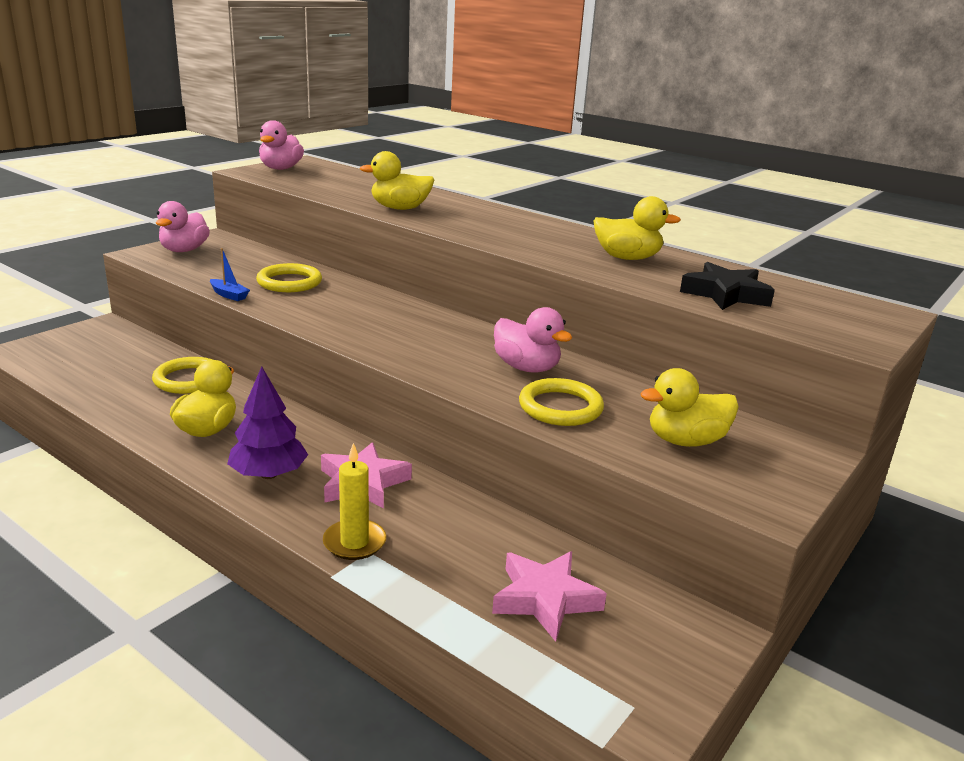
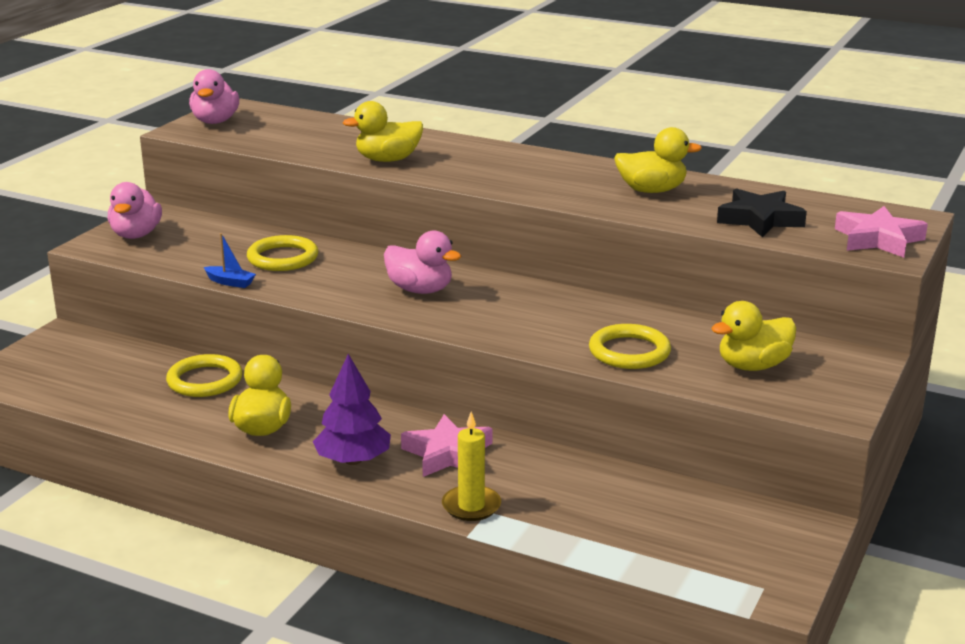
camera: 10 degrees left, 0 degrees up
pink star [492,551,607,642] -> pink star moved to [835,206,928,258]
pink duck [494,307,572,373] -> pink duck moved to [384,230,461,294]

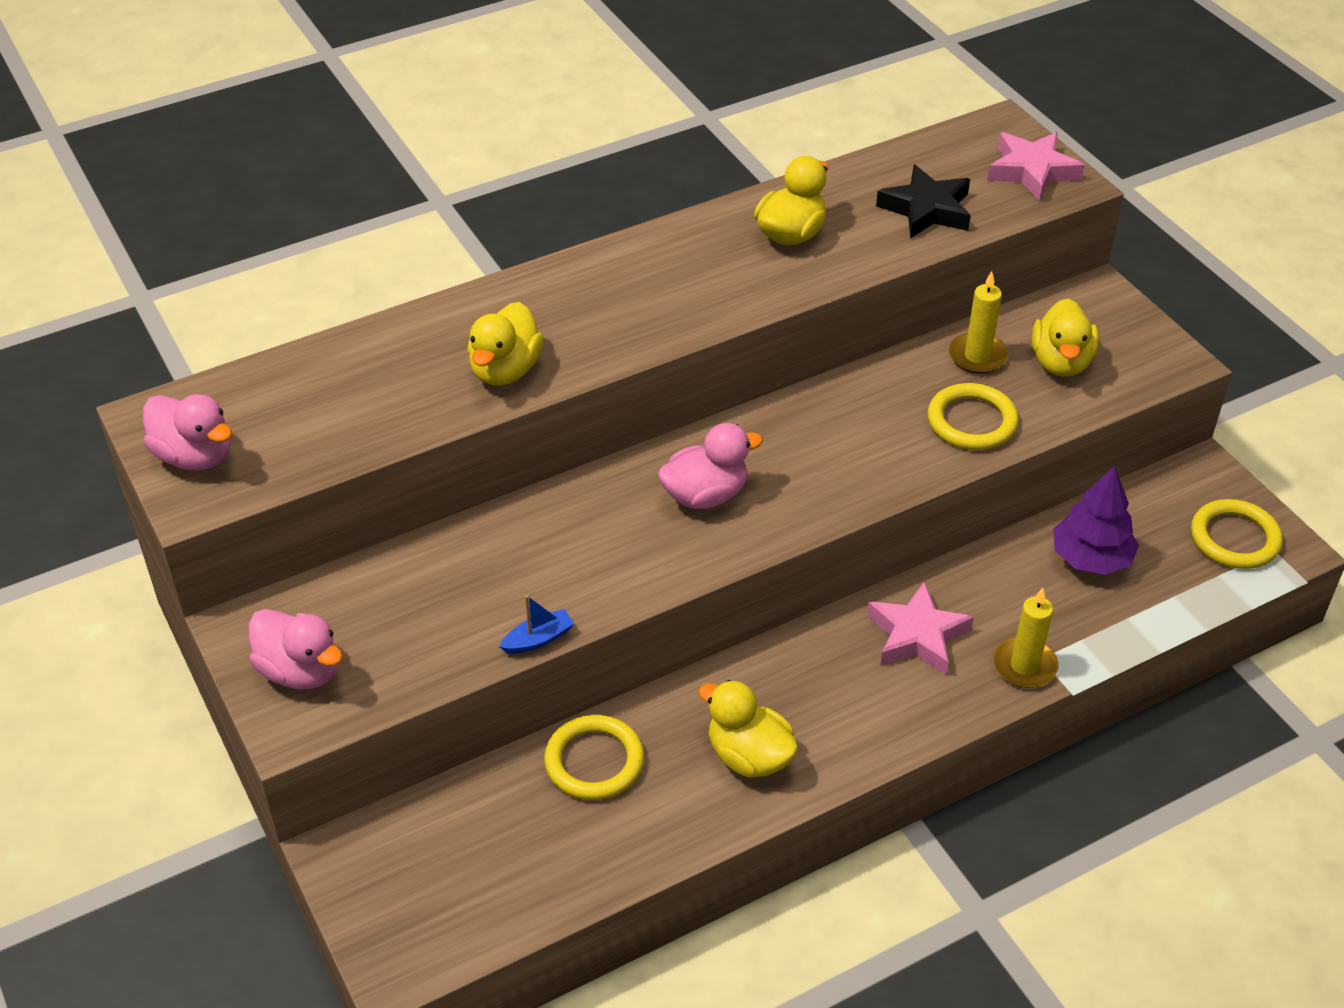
camera: 55 degrees left, 20 degrees up
yellow ring [247,235,318,271] -> yellow ring moved to [1191,499,1283,569]
purple tree [313,354,391,465] -> purple tree moved to [1053,466,1139,575]
none -> yellow candle [949,271,1008,374]

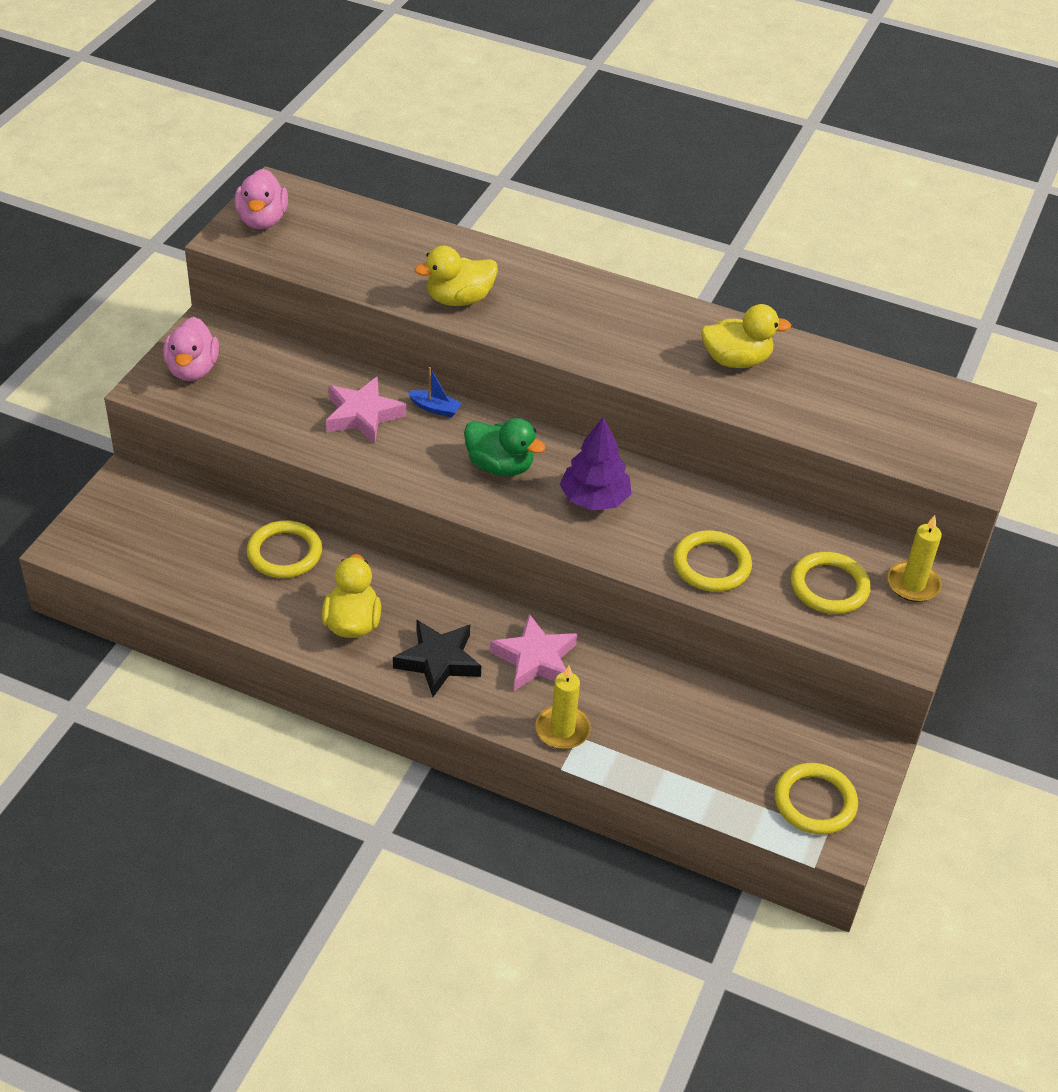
camera: 50 degrees right, 0 degrees up
blue boat [499,595,575,654] -> blue boat moved to [408,367,462,418]
pink duck [658,423,763,509] -> green duck [464,418,545,476]
black star [876,165,971,238] -> black star moved to [393,619,481,697]
yellow candle [949,271,1008,374] -> yellow candle moved to [887,515,942,602]
pink star [987,132,1085,201] -> pink star moved to [326,376,406,444]
yellow duck [1032,299,1099,377] -> yellow ring [791,552,871,614]
purple tree [1053,466,1139,575] -> purple tree moved to [560,417,631,511]

